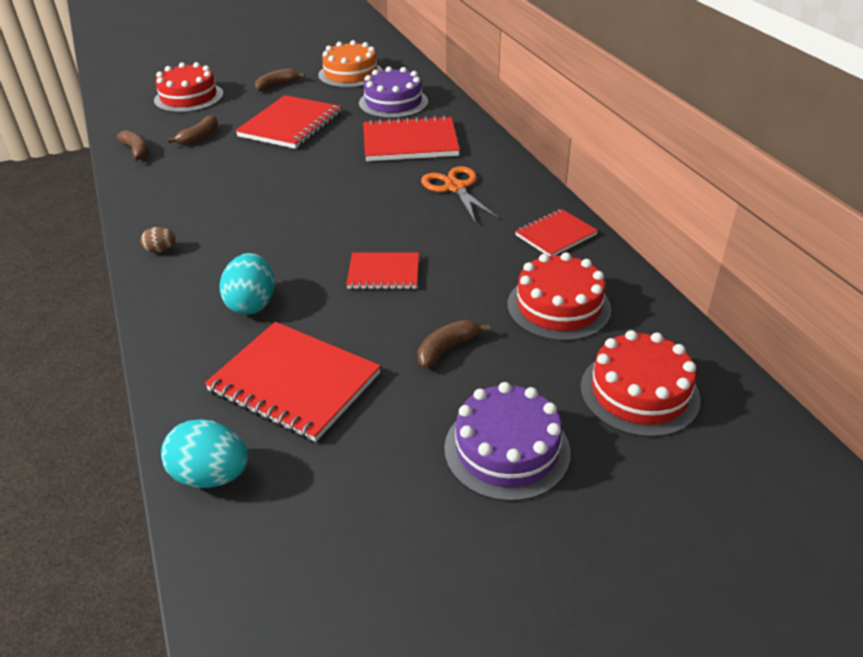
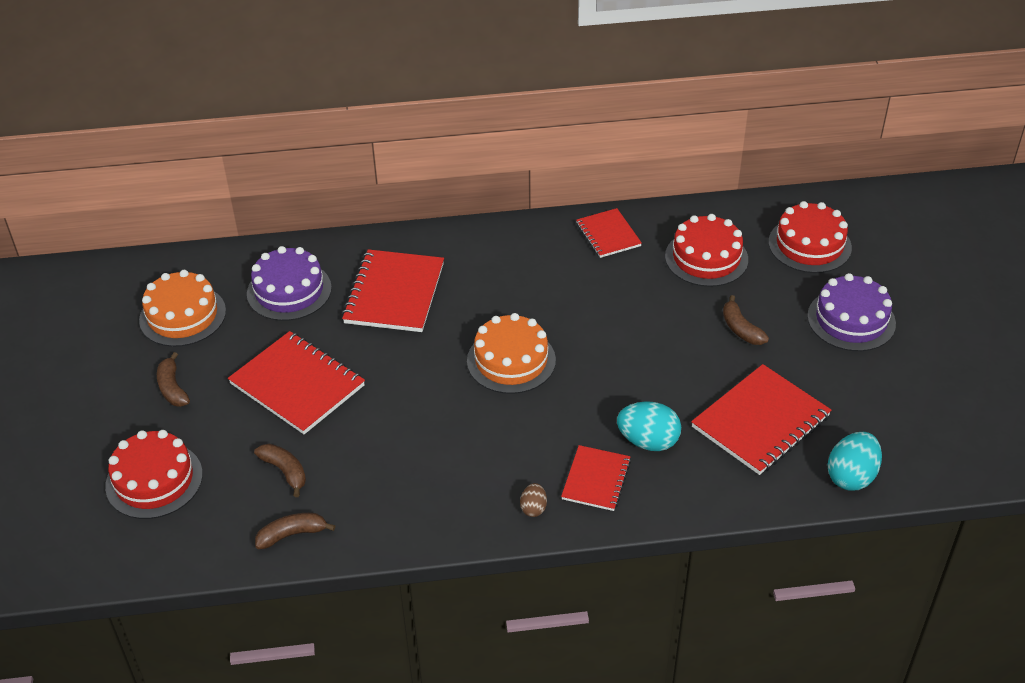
camera: 75 degrees left, 5 degrees up
red notebook [346,253,419,289] -> red notebook moved to [561,445,631,511]
orange scissors [421,166,499,224] -> none
none -> orange cake [467,313,556,394]

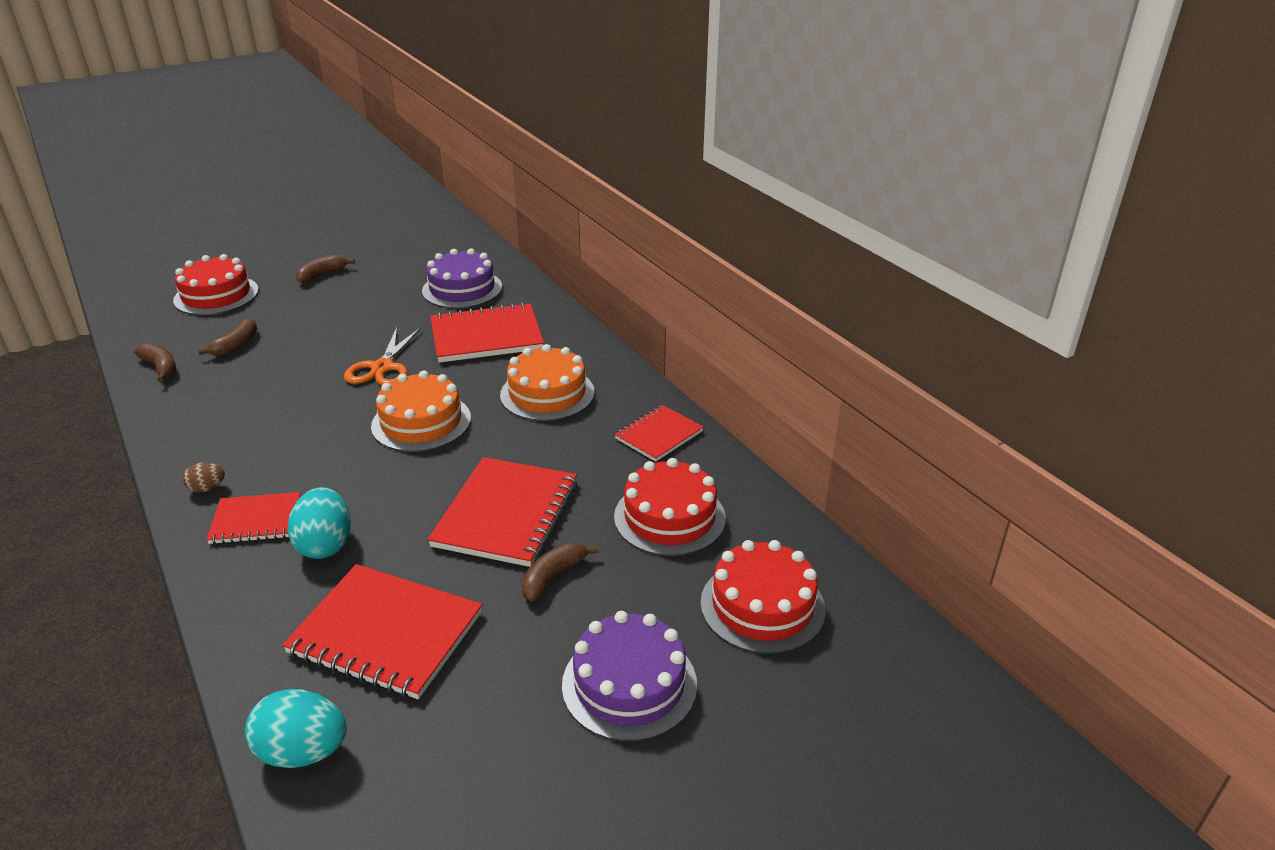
camera: 65 degrees right, 10 degrees down
orange cake [139,270,226,347] -> orange cake moved to [500,344,595,421]
red notebook [228,331,365,434] -> red notebook moved to [427,457,577,567]
none -> orange scissors [344,327,421,386]

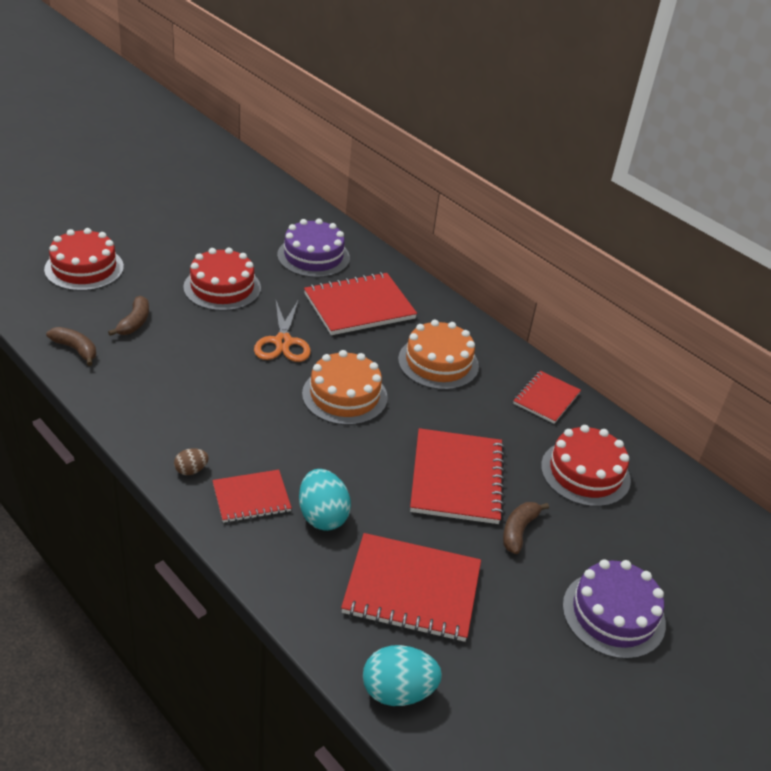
camera: 15 degrees left, 5 degrees up
brown banana [296,255,355,283] -> none
red cake [701,540,826,654] -> red cake moved to [183,248,261,311]

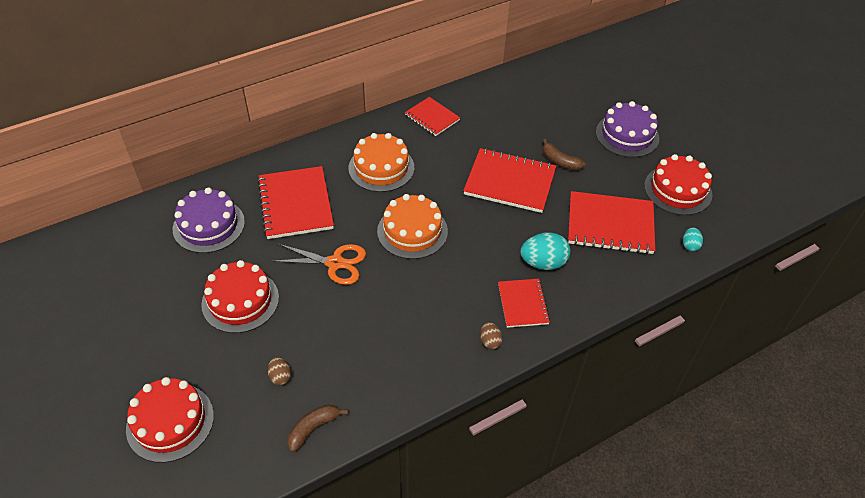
camera: 75 degrees left, 10 degrees up
brown banana [108,296,149,336] -> brown egg [268,357,291,385]
red notebook [341,533,481,642] -> red notebook turned 75 degrees clockwise [568,191,655,254]
turquoise egg [363,645,442,706] -> turquoise egg [683,227,703,252], size x0.53
red cake [541,425,631,507] -> red cake moved to [644,154,712,215]

